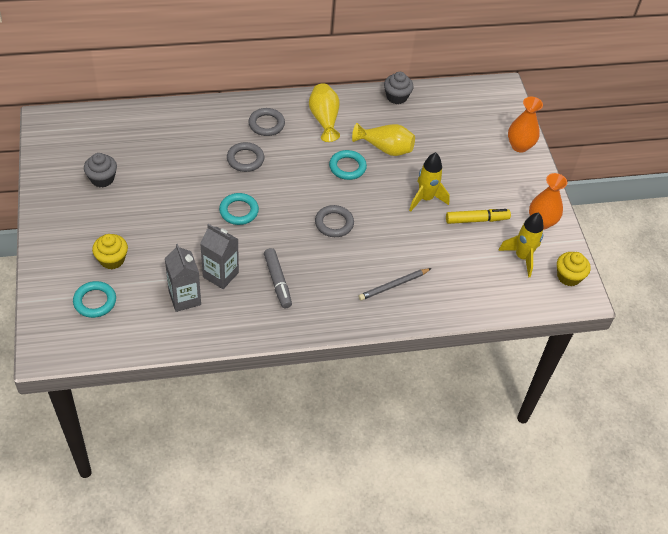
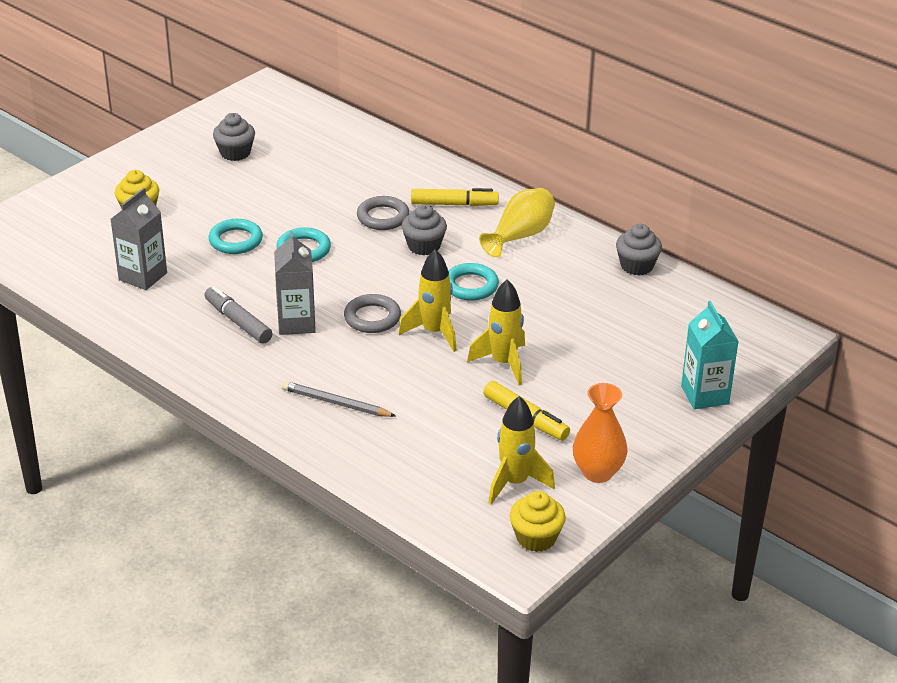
camera: 55 degrees right, 15 degrees down
turquoise ring [73,281,116,318] -> turquoise ring moved to [209,219,263,254]
grey carton [200,224,239,289] -> grey carton moved to [274,231,316,335]
grey ring [248,108,285,136] -> yellow marker [411,188,499,206]
grey marker [264,248,292,308] -> grey marker turned 105 degrees clockwise [204,286,273,344]
yellow vase [352,123,415,156] -> none
orange vase [508,97,543,152] -> turquoise carton [681,301,739,409]
none -> yellow rocket [398,249,457,352]
none -> grey cupcake [402,204,447,255]

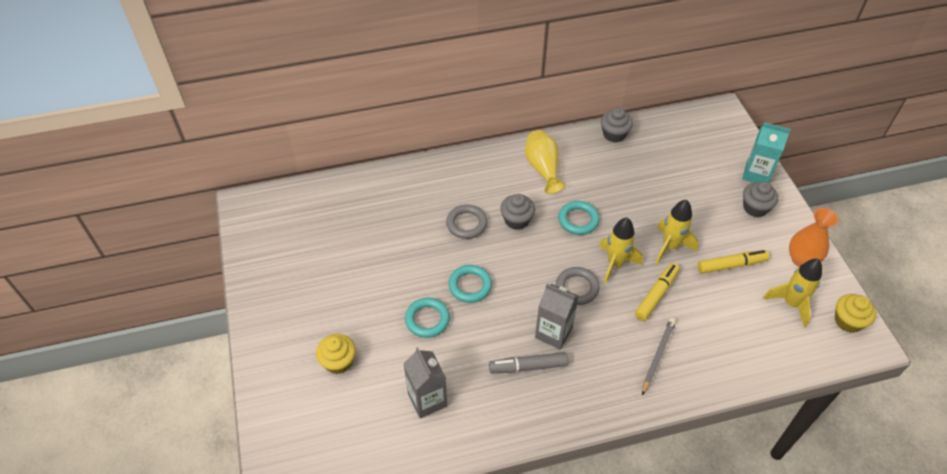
camera: 55 degrees left, 15 degrees up
grey cupcake [213,113,255,161] -> grey cupcake moved to [743,181,778,217]
grey pencil [282,381,396,417] -> grey pencil turned 150 degrees clockwise [642,318,676,395]
yellow marker [411,188,499,206] -> yellow marker moved to [635,263,680,321]

